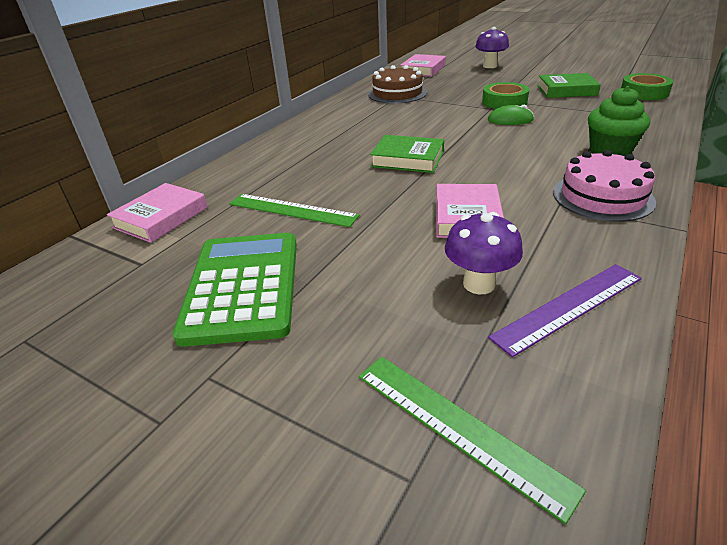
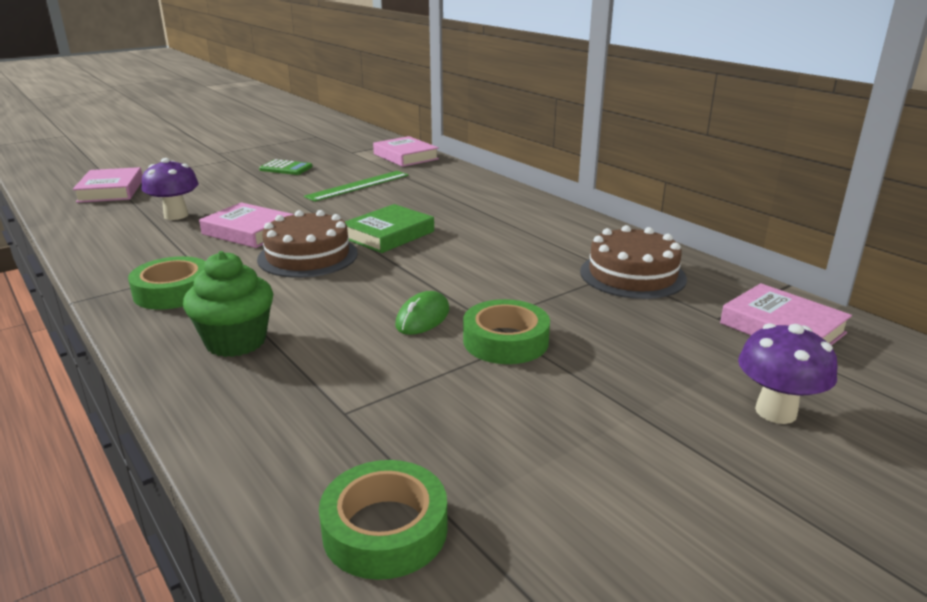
camera: 110 degrees right, 10 degrees down
green calculator [172,233,297,347] -> green calculator [259,159,313,175], size x0.46
green ruler [359,357,586,525] -> pink book [73,167,142,203]
purple ruler [488,264,642,357] -> none
green book [537,73,601,98] -> none
pink cake [553,150,656,222] -> green tape [128,256,205,310]
none -> brown cake [257,210,358,278]

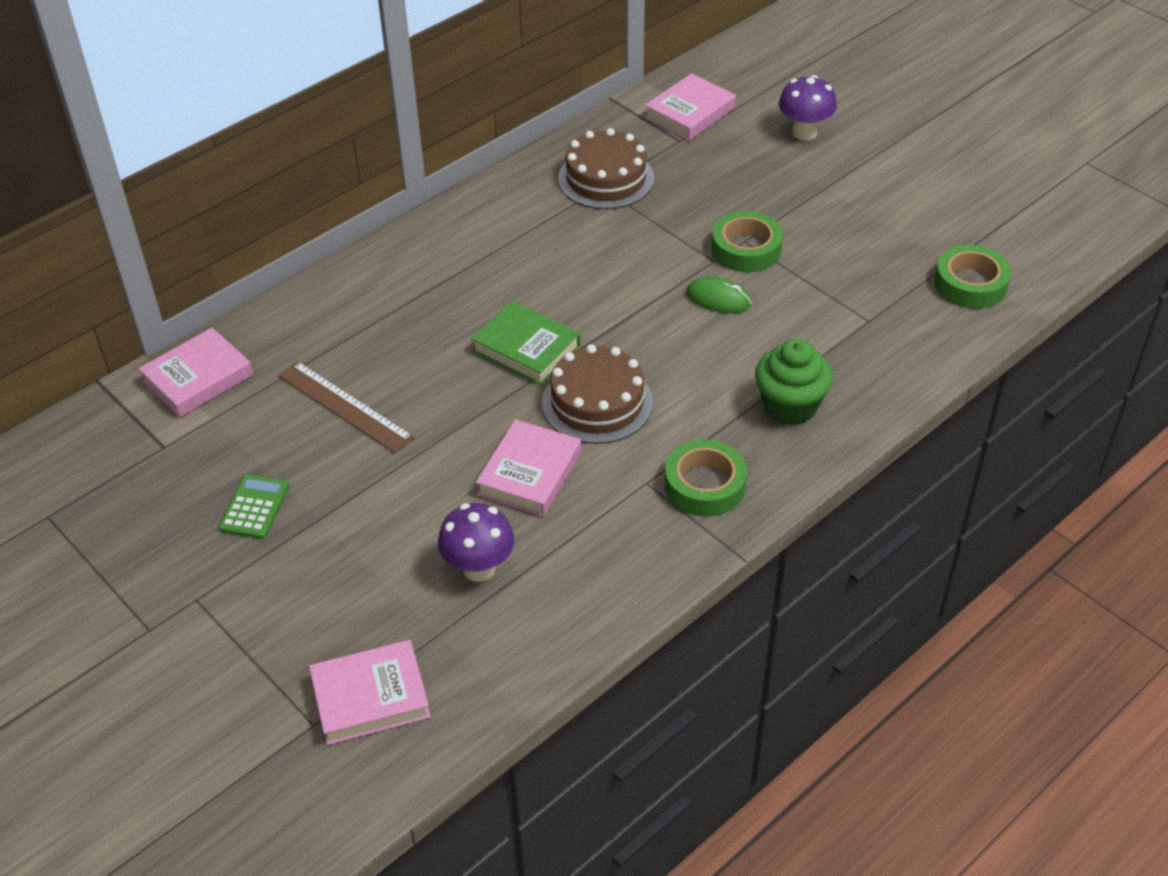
camera: 95 degrees left, 20 degrees up
green ruler [304,171,409,202] -> brown ruler [278,361,414,453]

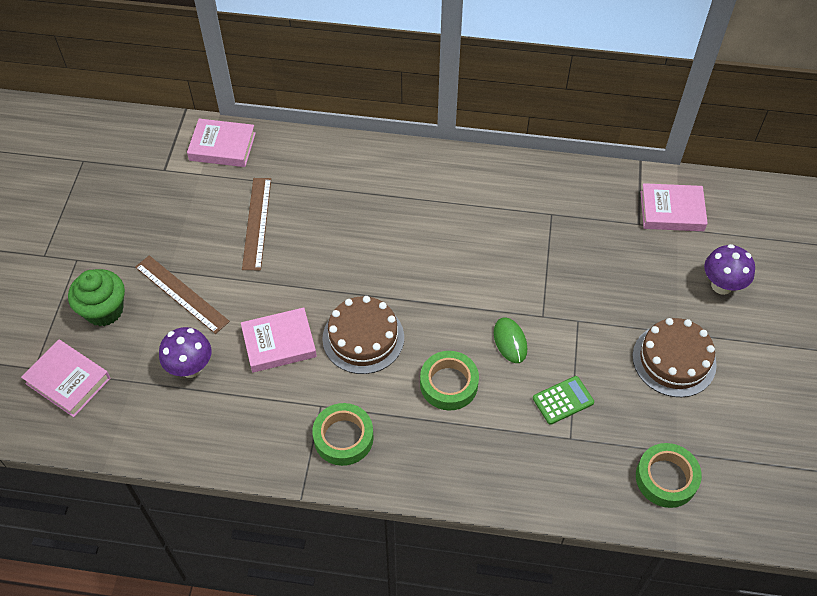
camera: 50 degrees right, 10 degrees up
green calculator [219,474,289,539] -> green calculator moved to [533,376,594,425]
green book [471,301,580,386] -> none
brown cake [558,128,654,209] -> brown cake moved to [633,318,717,397]
green tape [711,211,783,272] -> green tape moved to [420,351,479,410]
green cupcake [755,339,833,425] -> green cupcake moved to [68,269,125,326]
none -> brown ruler [135,255,230,334]

